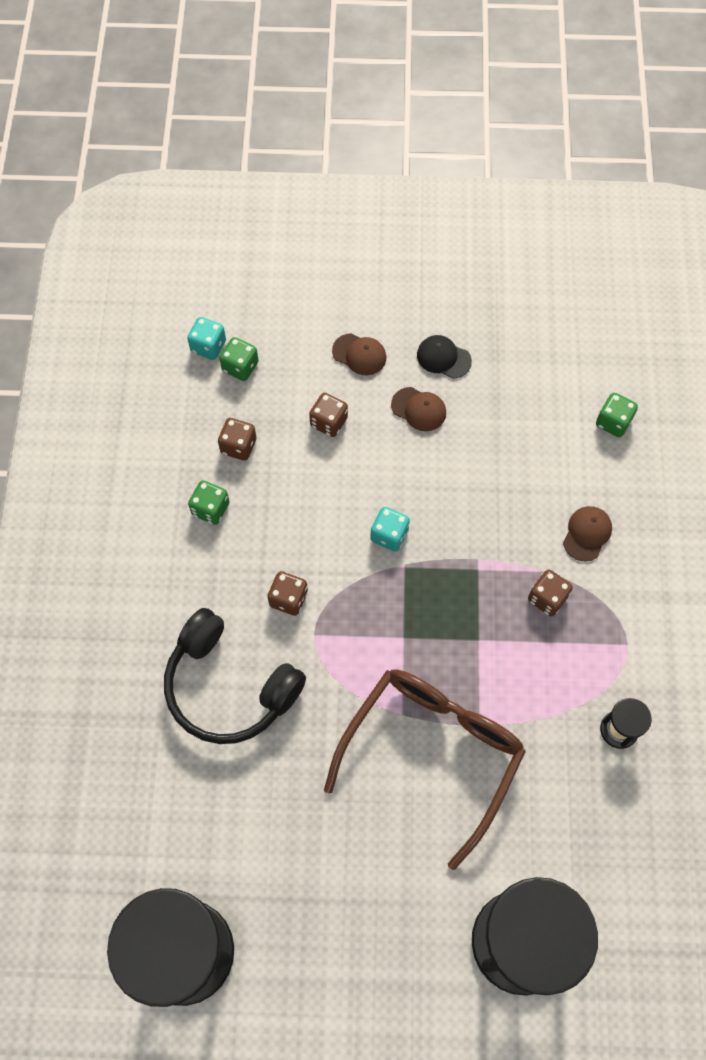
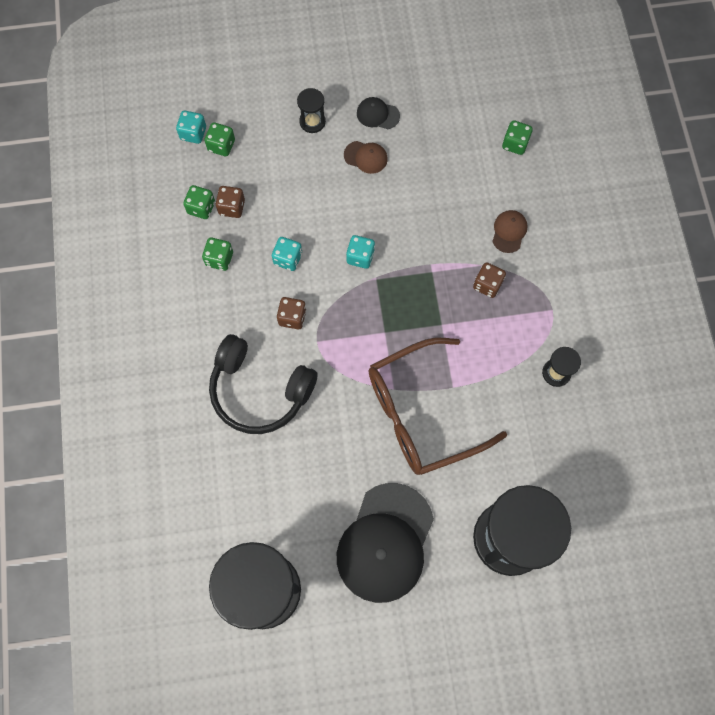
camera: 10 degrees left, 5 degrees up
brown dice [309,393,348,437] -> none
brown glasses [324,669,526,870] -> brown glasses turned 135 degrees counterclockwise [368,338,507,475]
brown cap [332,333,387,375] -> black hourglass [297,88,326,133]
none -> green dice [183,185,215,219]
none -> turquoise dice [272,237,302,271]
none -> black cap [337,483,434,603]

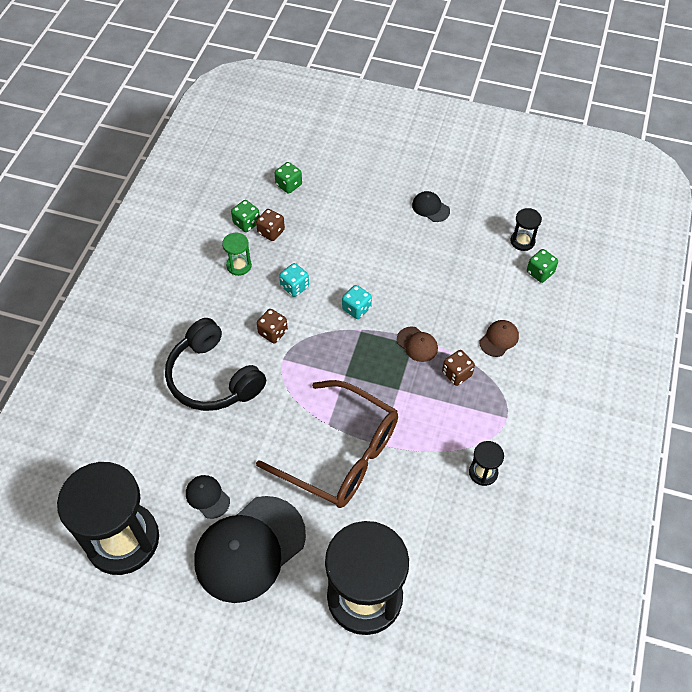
camera: 25 degrees right, 15 degrees down
turquoise dice [176,111,206,144] -> none
green dice [202,237,233,271] -> green hourglass [222,233,252,276]
black hourglass [297,88,326,133] -> black hourglass moved to [511,208,542,251]
brown cap [344,141,388,174] -> brown cap moved to [397,326,438,362]
brown glasses [368,338,507,475] -> brown glasses turned 150 degrees counterclockwise [256,380,398,508]
none -> black cap [186,475,230,519]

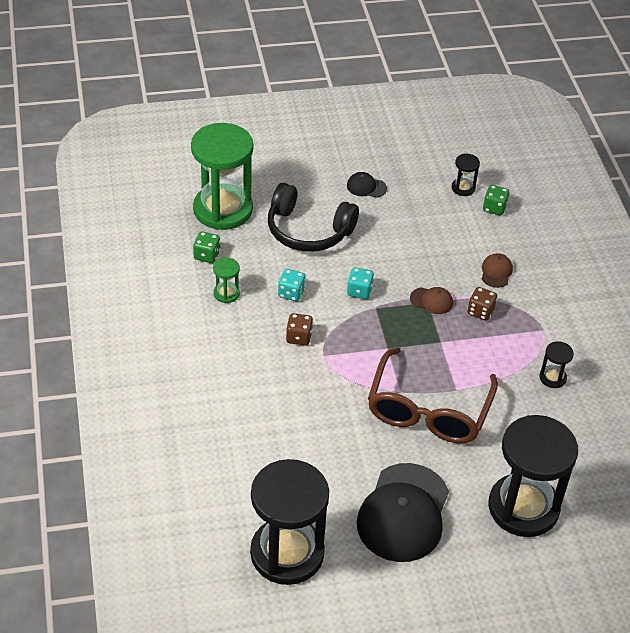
camera: 30 degrees left, 10 degrees down
black headphones [165,318,266,411] -> black headphones moved to [268,183,359,252]
black cap [186,475,230,519] -> none
brown dice [256,209,285,241] -> none
brown glasses [256,380,398,508] -> brown glasses turned 105 degrees clockwise [368,347,498,443]
green dice [275,162,302,194] -> green hourglass [191,123,253,230]

